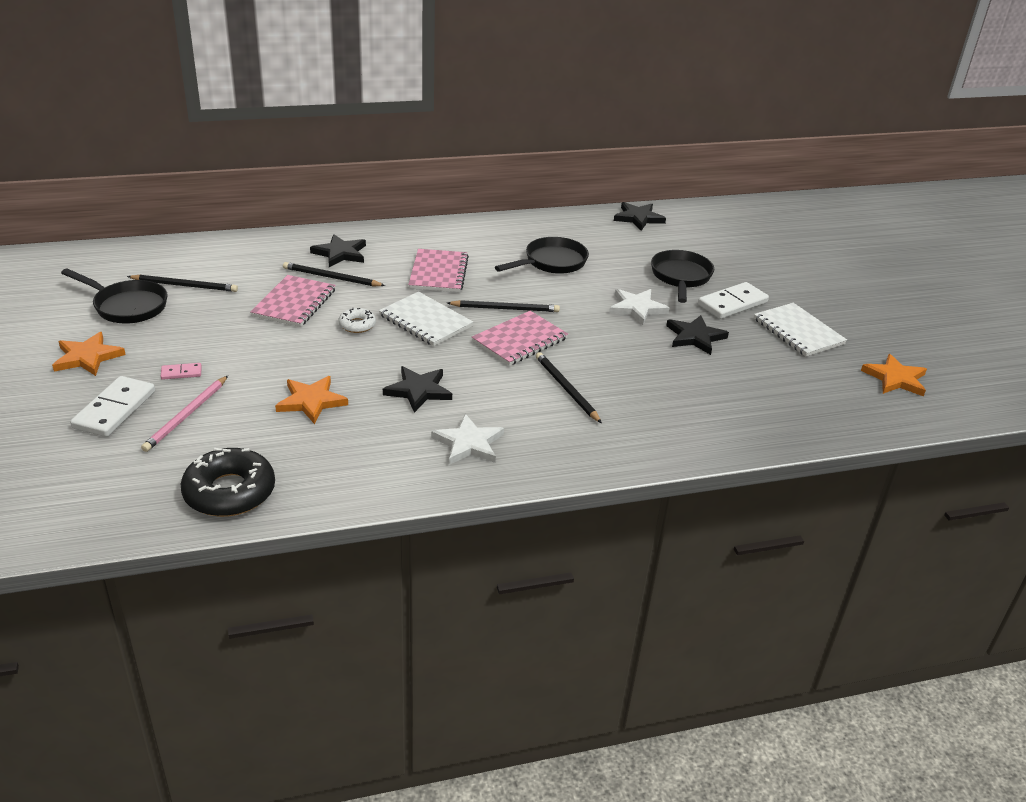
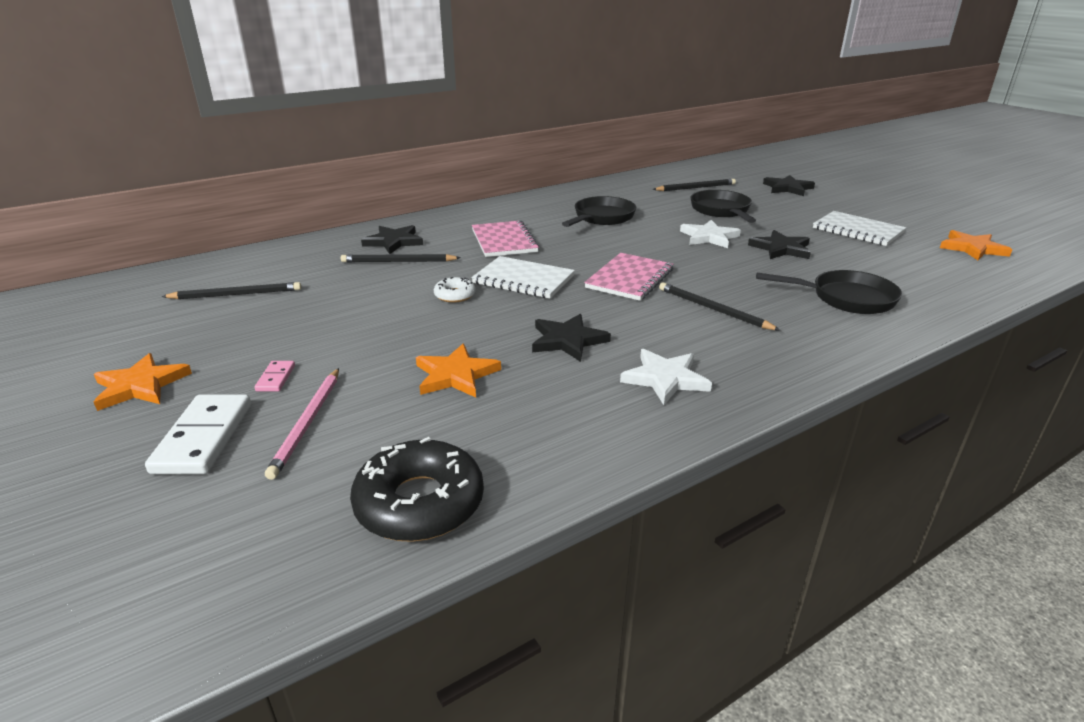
camera: 15 degrees left, 5 degrees down
black pan [61,268,168,324] -> black pan moved to [756,270,902,314]
pink domino [161,363,202,380] -> pink domino turned 60 degrees counterclockwise [254,361,295,392]
pink notebook [250,275,336,327] -> none
black pencil [447,300,560,312] -> black pencil moved to [653,179,736,191]
black star [614,202,666,231] -> black star moved to [763,175,815,196]
white domino [698,282,769,319] -> none

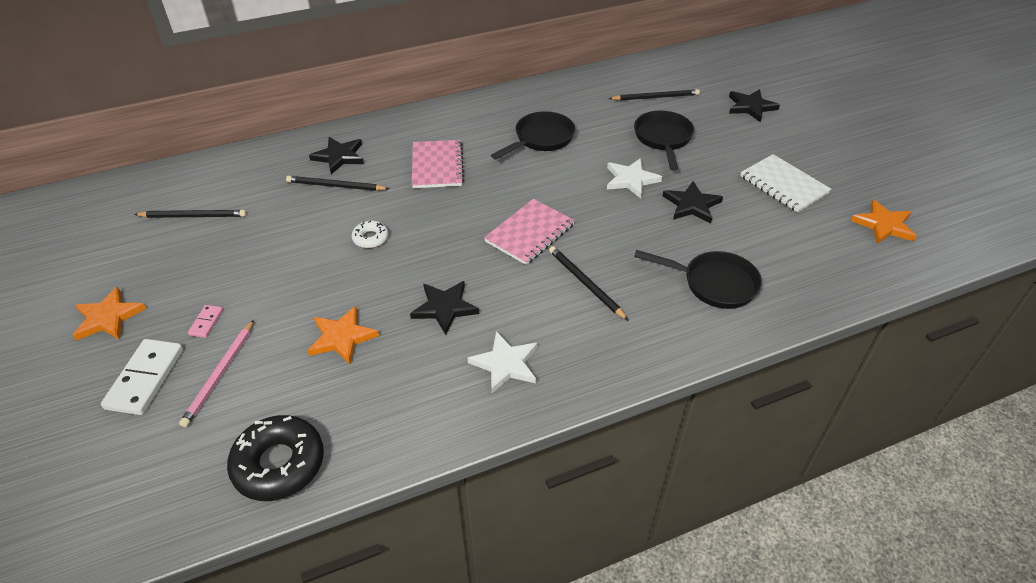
camera: 10 degrees right, 15 degrees up
white notebook [471,256,575,299] -> none

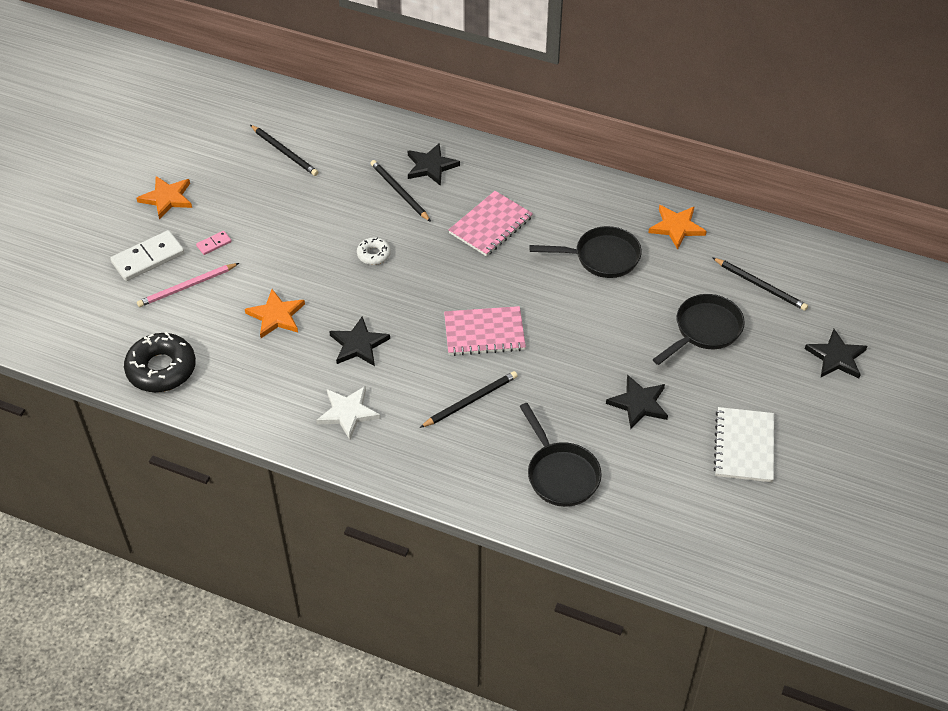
camera: 45 degrees right, 5 degrees up
black pencil [549,246,629,321] -> black pencil turned 45 degrees clockwise [420,371,518,428]
white star [607,158,662,198] -> none
orange star [851,200,917,244] -> orange star moved to [648,205,707,250]

